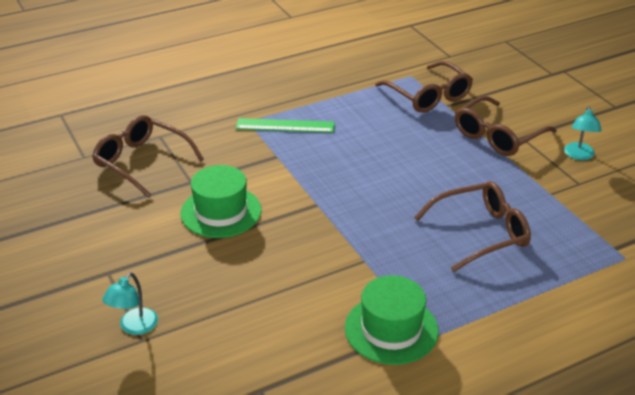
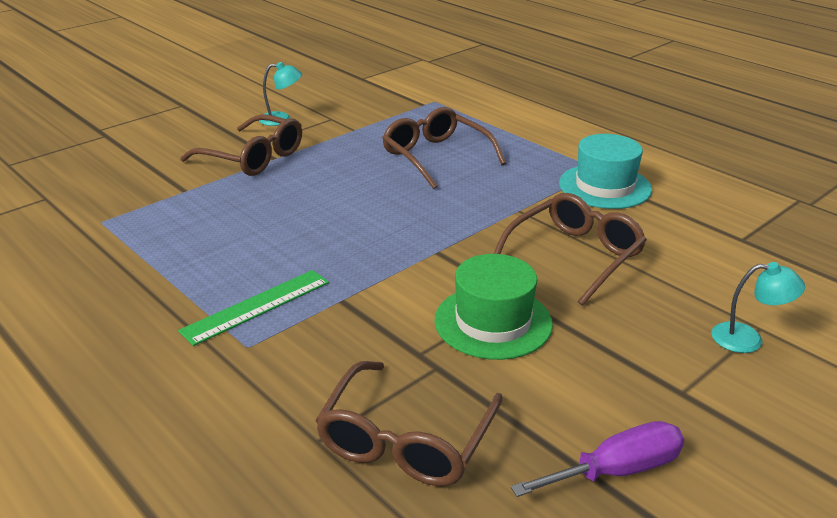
camera: 105 degrees left, 5 degrees down
green ruler [236,118,335,133] -> green ruler turned 60 degrees clockwise [178,270,329,346]
green hat [345,275,439,365] -> turquoise hat [559,134,652,209]
brown glasses [375,61,473,113] -> brown glasses moved to [493,193,647,306]
none -> purple screwdriver [511,421,684,497]

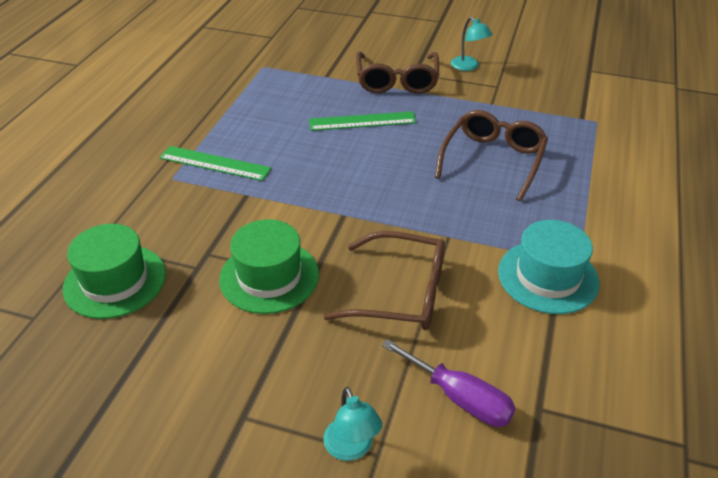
camera: 60 degrees right, 10 degrees up
brown glasses [315,361,503,486] -> green hat [63,224,166,319]
purple screwdriver [511,421,684,497] -> purple screwdriver moved to [382,339,516,427]
none -> green ruler [309,111,417,131]

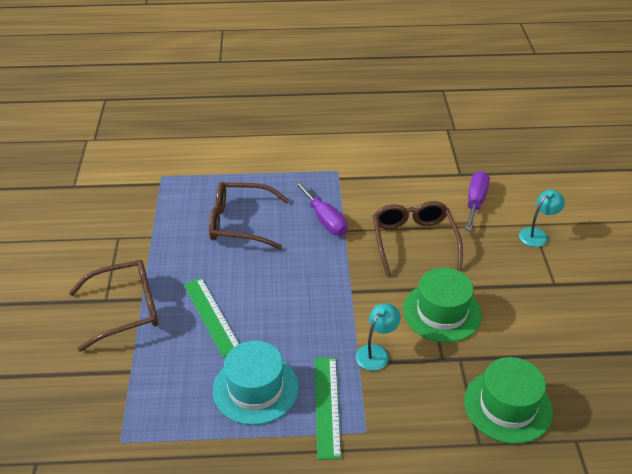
camera: 110 degrees left, 0 degrees up
turquoise lamp [451,17,493,71] -> turquoise lamp moved to [356,303,401,371]
turquoise hat [498,220,599,314] -> turquoise hat moved to [213,340,299,425]
none -> purple screwdriver [294,181,347,236]

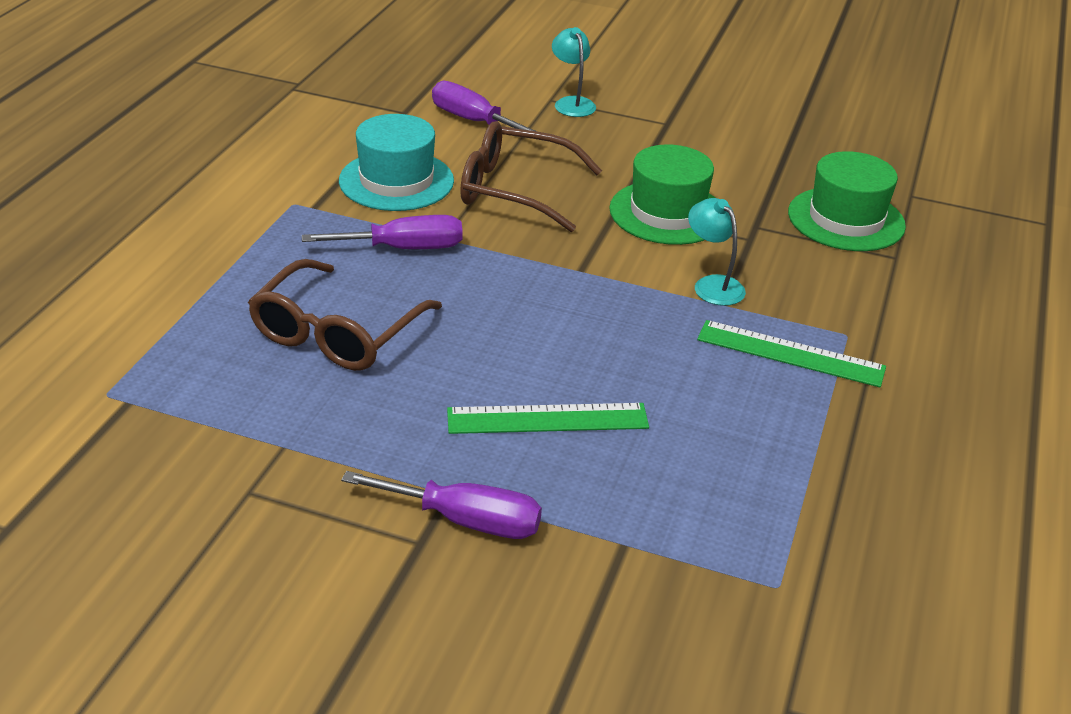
camera: 70 degrees left, 5 degrees down
brown glasses [69,260,158,352] -> purple screwdriver [341,471,542,539]
turquoise hat [213,340,299,425] -> turquoise hat moved to [339,114,454,211]

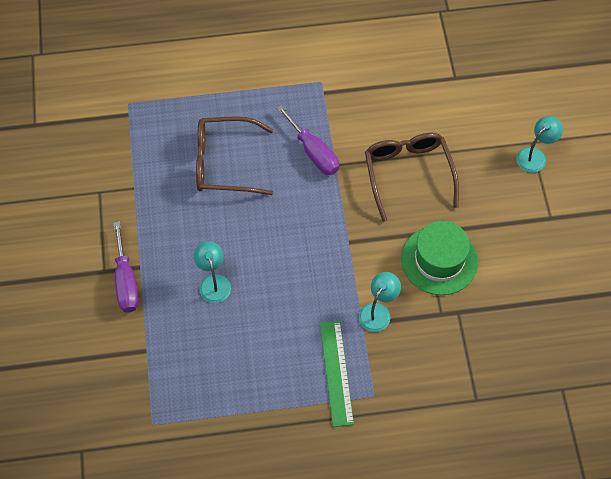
camera: 65 degrees right, 25 degrees up
turquoise hat [339,114,454,211] -> none
purple screwdriver [432,81,538,132] -> none
green ruler [447,403,649,434] -> turquoise lamp [194,241,231,303]
green hat [788,151,906,251] -> none

